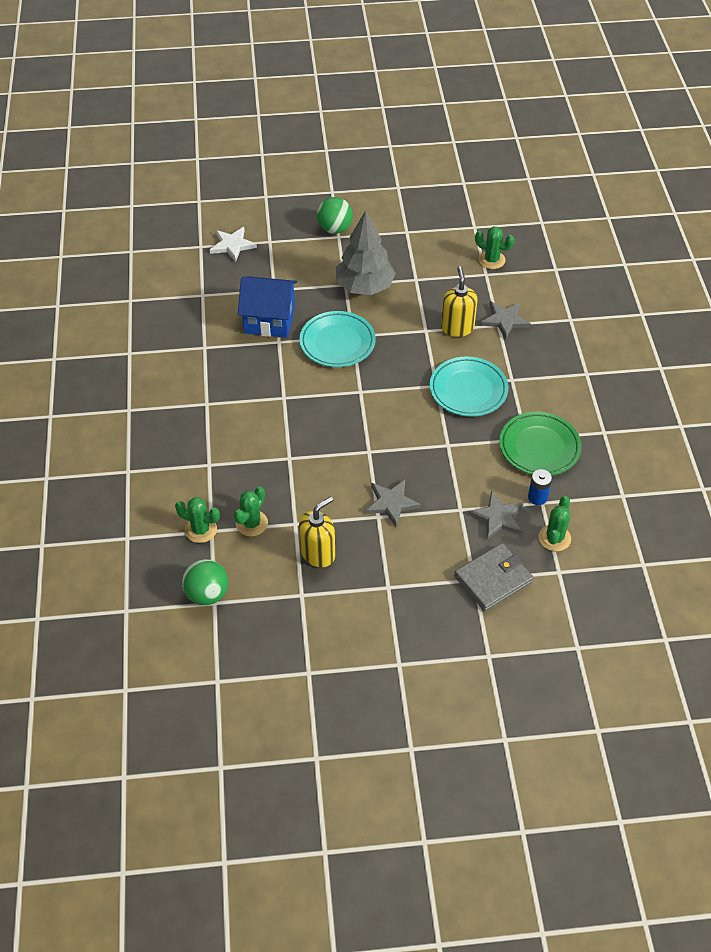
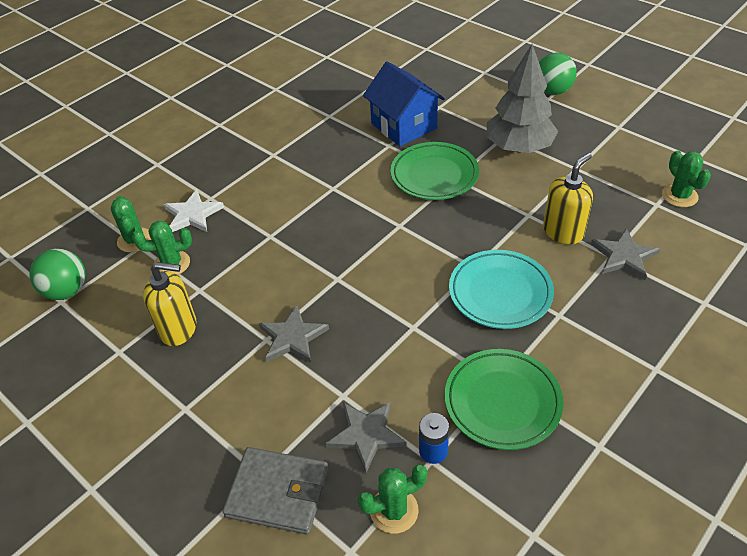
camera: 50 degrees right, 5 degrees down
white star [210,227,257,262] -> white star moved to [164,189,224,232]
turquoise plate [299,311,376,367] -> green plate [390,142,479,200]

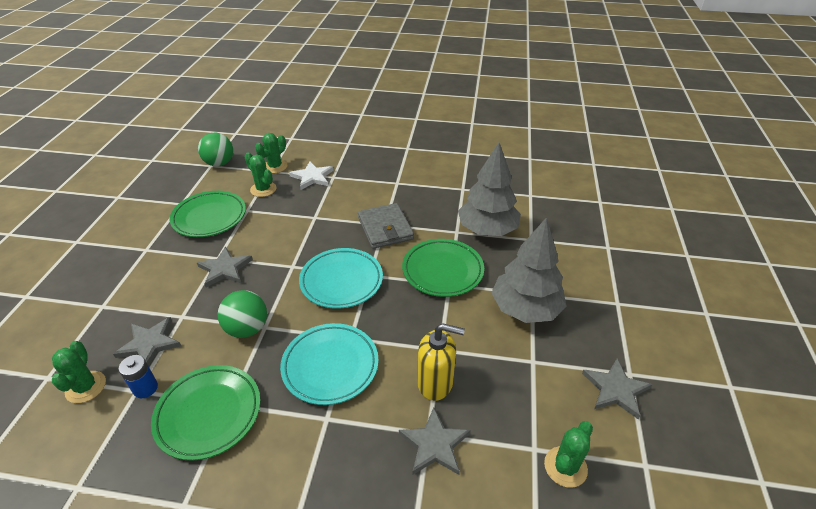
camera: 55 degrees right, 5 degrees down
yellow soap dispenser [143,262,196,346] -> green plate [169,191,246,237]
grey wallet [222,447,328,535] -> grey wallet moved to [358,203,414,249]
green cactus [358,465,428,534] -> green cactus turned 45 degrees clockwise [52,341,106,403]
blue house [363,61,445,146] -> grey tree [458,143,521,236]
green ball [539,53,577,95] -> green ball moved to [217,290,267,338]
none -> turquoise plate [299,248,383,309]
none -> grey star [582,358,652,420]

